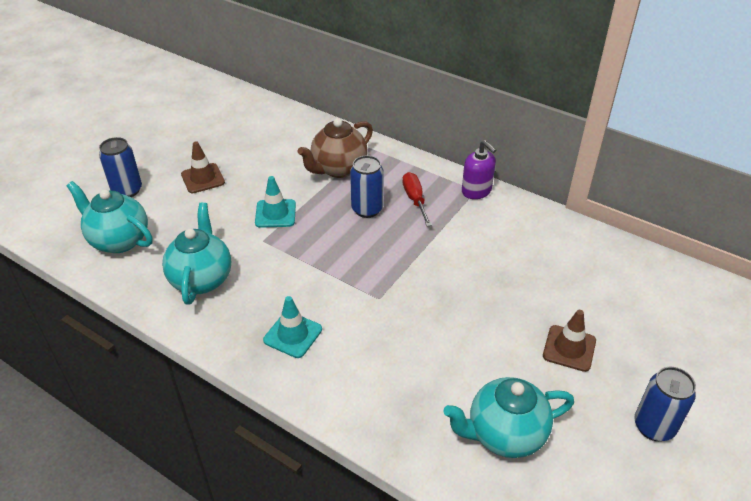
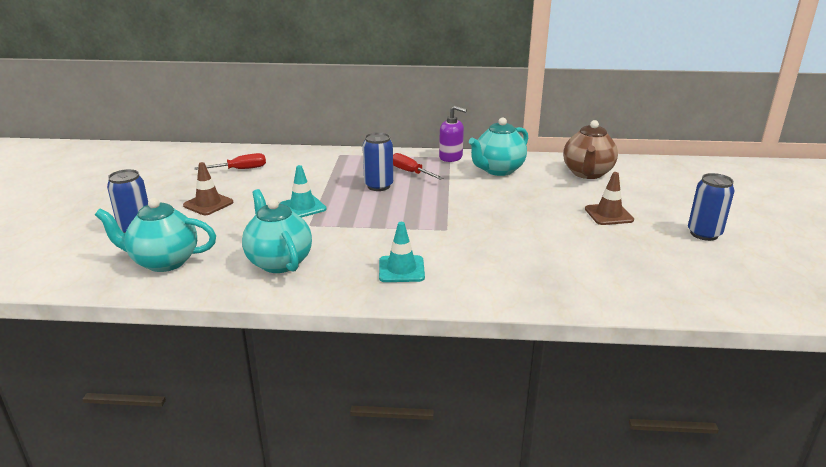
camera: 30 degrees left, 15 degrees down
brown teapot [297,118,373,178] -> brown teapot moved to [563,120,618,179]
turquoise teapot [443,377,574,458] -> turquoise teapot moved to [469,117,528,176]
none -> red screwdriver [194,153,266,170]

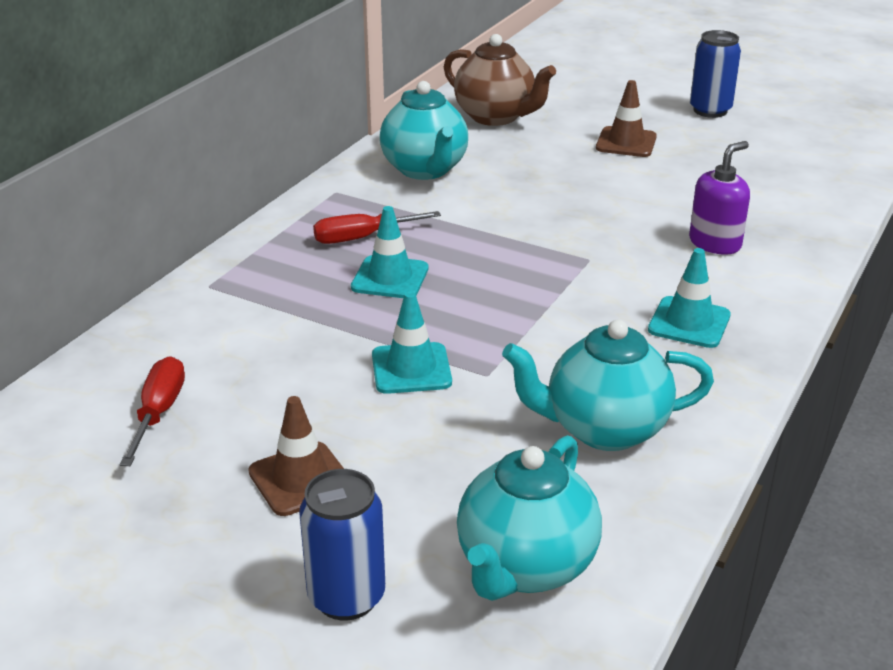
camera: 65 degrees left, 5 degrees up
blue can [363,132,393,191] -> turquoise traffic cone [351,206,428,298]
purple soap dispenser [439,105,467,162] -> purple soap dispenser moved to [689,141,750,255]

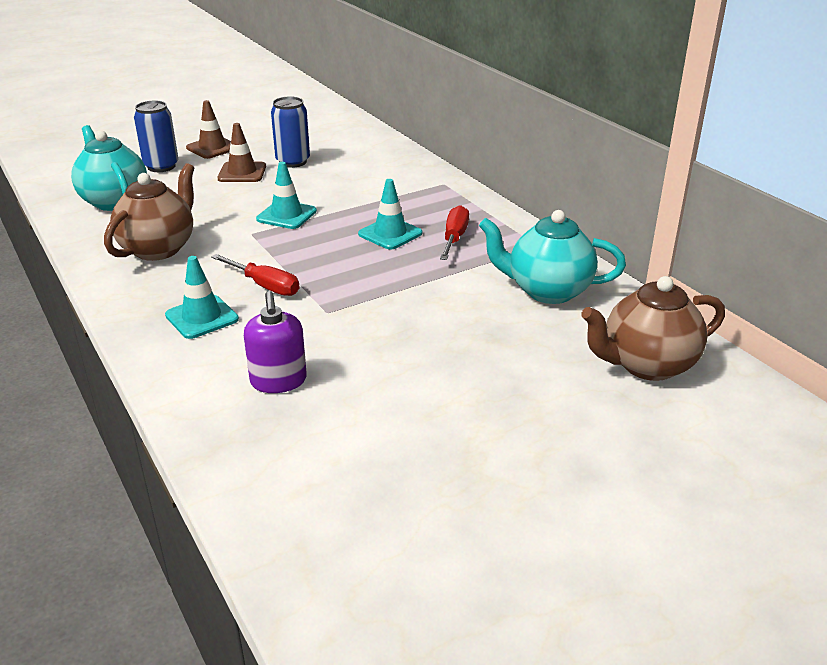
camera: 120 degrees right, 0 degrees up
red screwdriver [119,356,185,466] -> red screwdriver moved to [211,254,299,296]
turquoise teapot [502,319,714,451] -> brown teapot [104,163,195,261]
brown traffic cone [596,80,657,157] -> brown traffic cone moved to [186,100,231,159]
blue can [690,30,741,118] -> blue can moved to [271,96,310,168]

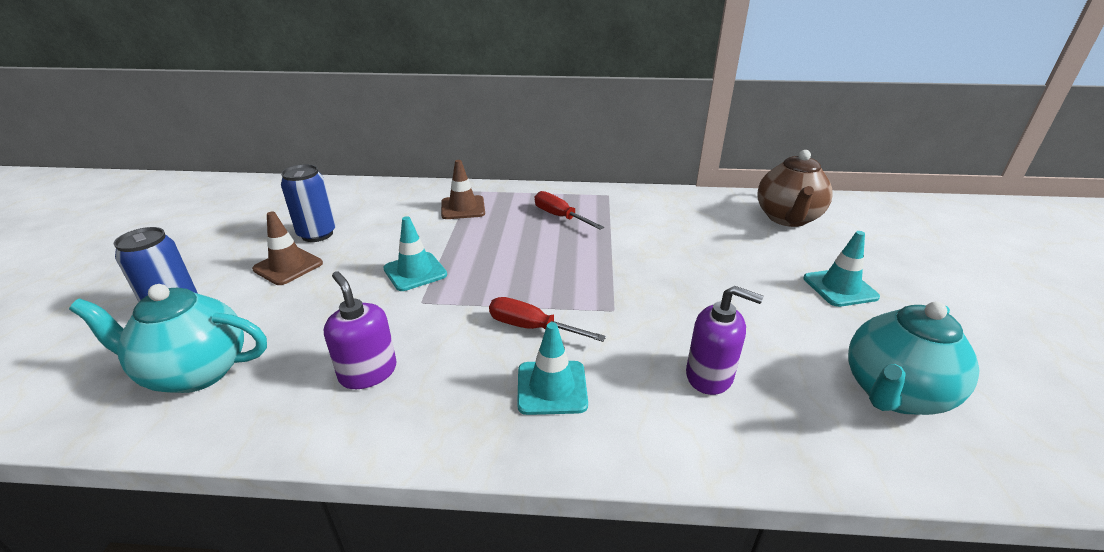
camera: 55 degrees left, 0 degrees up
brown teapot [104,163,195,261] -> purple soap dispenser [324,271,396,389]
brown traffic cone [186,100,231,159] -> brown traffic cone moved to [441,160,485,219]
red screwdriver [211,254,299,296] -> red screwdriver turned 135 degrees counterclockwise [489,297,606,342]
turquoise traffic cone [358,179,422,250] -> turquoise traffic cone moved to [803,231,880,307]
turquoise teapot [479,210,626,304] -> turquoise teapot moved to [848,302,980,415]

